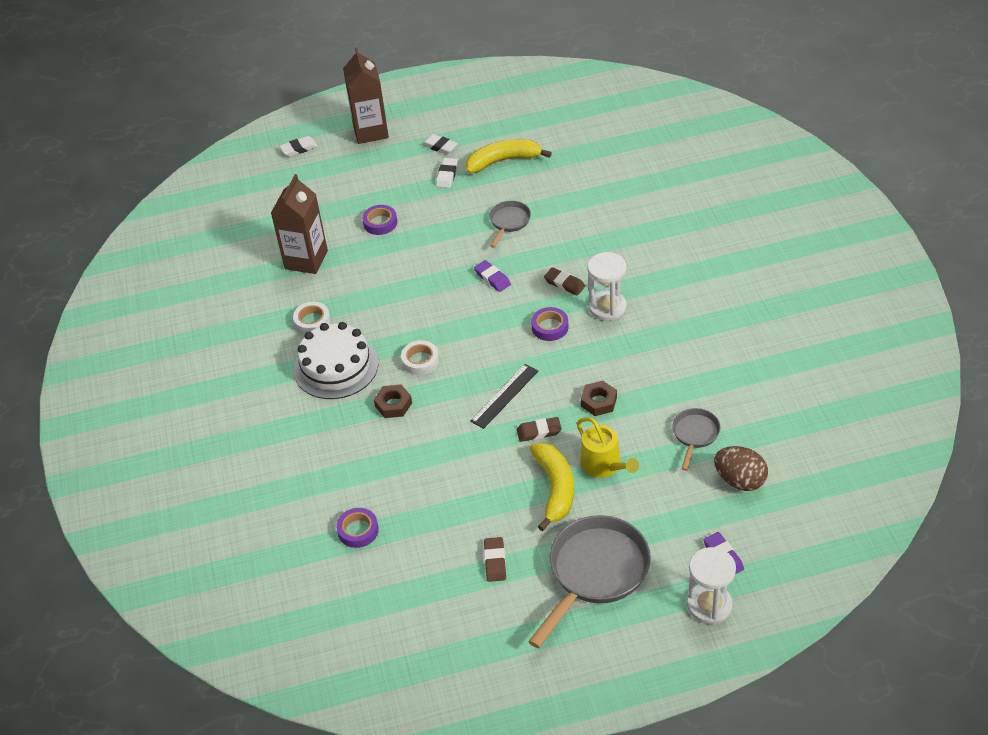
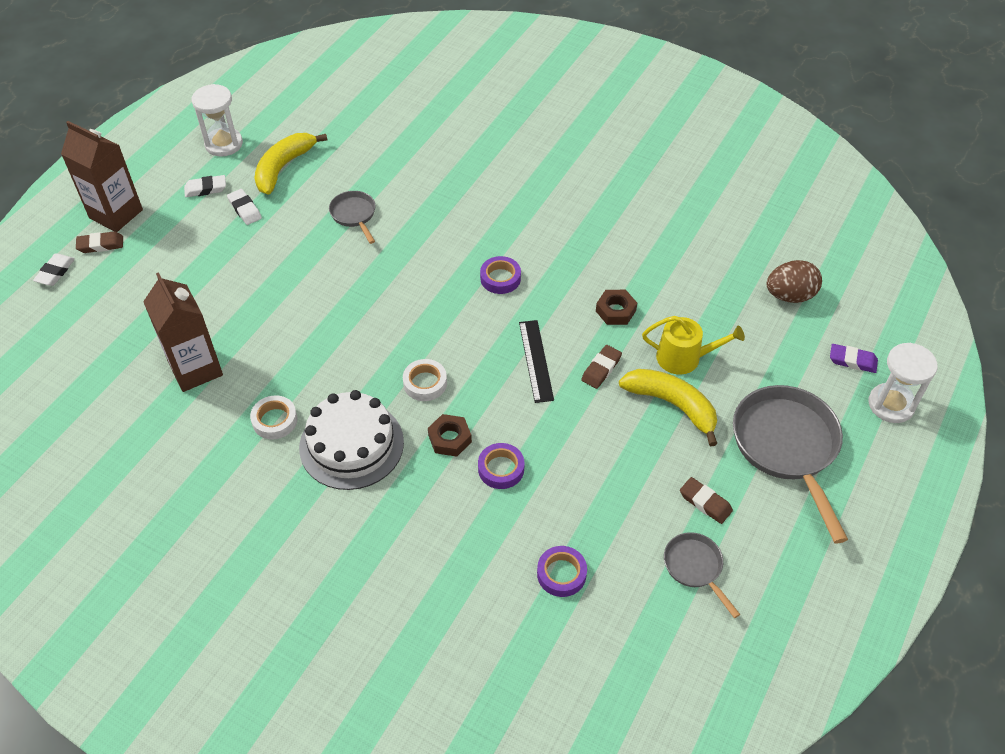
camera: 50 degrees left, 5 degrees up
purple tape [362,205,397,235] -> purple tape moved to [478,443,524,489]
purple eraser [474,260,511,292] -> none
brown eraser [544,267,585,296] -> brown eraser moved to [76,231,123,253]
white hourglass [587,252,626,321] -> white hourglass moved to [192,84,243,157]
grey pan [672,408,720,471] -> grey pan moved to [664,532,740,618]

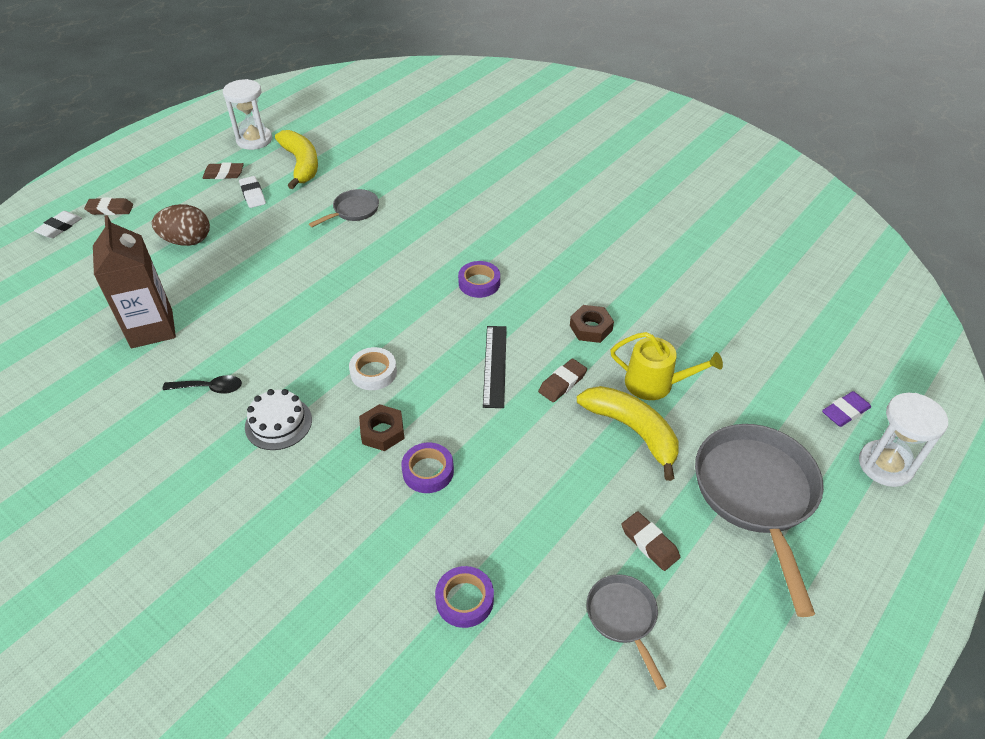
camera: 10 degrees right, 5 degrees down
brown carton [61,121,143,232] -> none
white eraser [184,175,226,197] -> brown eraser [202,162,244,179]
white tape [250,395,297,439] -> black spoon [162,375,242,394]
yellow banana [254,133,327,195] -> yellow banana turned 120 degrees clockwise [275,130,318,189]
white cake [299,390,404,490] -> white cake [245,389,312,450], size x0.59
grey pan [329,191,376,244] -> grey pan turned 60 degrees clockwise [309,189,379,227]
brown egg [766,260,822,303] -> brown egg moved to [152,204,210,246]
purple eraser [830,344,878,373] -> purple eraser turned 60 degrees counterclockwise [822,391,871,427]

